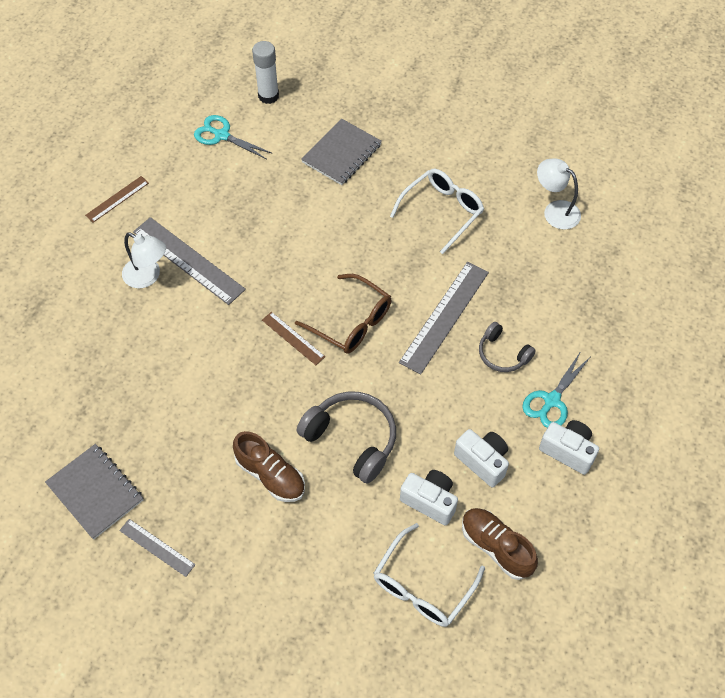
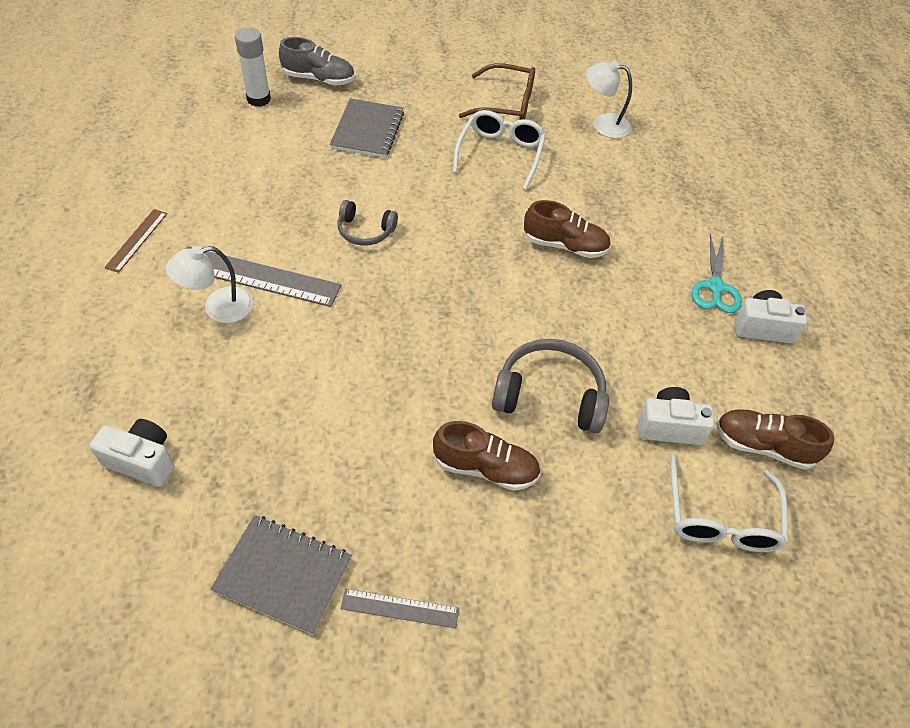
camera: 30 degrees left, 5 degrees down
white lamp [122,232,166,288] -> white lamp turned 150 degrees clockwise [166,246,253,323]
turquoise scissors [194,115,273,159] -> none
brown ruler [262,312,325,365] -> none
brown glasses [295,274,391,354] -> brown glasses moved to [459,63,535,120]
grey ruler [399,262,489,374] -> brown shoe [524,200,611,258]
white camera [454,429,509,487] -> white camera moved to [90,419,174,487]
grey headphones [479,322,536,372] -> grey headphones moved to [337,200,398,246]
none -> grey shoe [279,37,355,85]

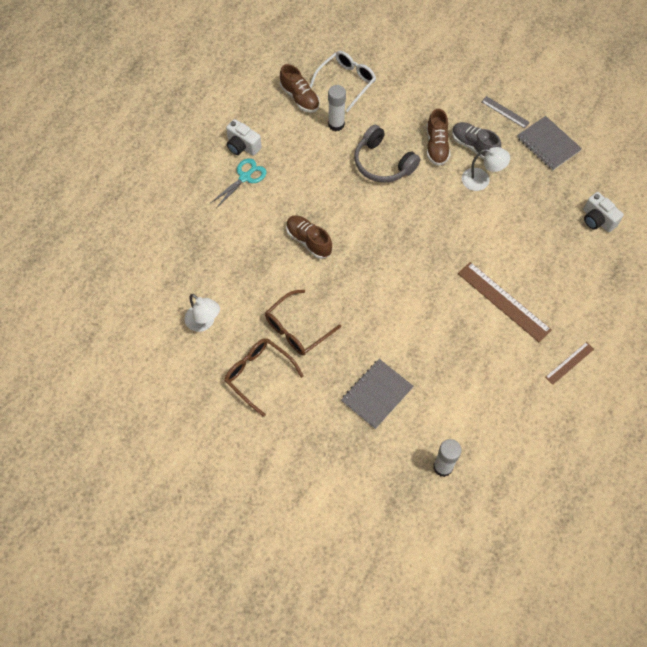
camera: 145 degrees left, 10 degrees up
white lamp [166,246,253,323] -> white lamp moved to [462,147,510,191]
grey ruler [186,246,341,307] -> brown ruler [458,262,552,342]
grey shoe [279,37,355,85] -> grey shoe moved to [452,122,501,159]
grey headphones [337,200,398,246] -> none
brown shoe [433,421,541,491] -> brown shoe turned 135 degrees counterclockwise [426,109,450,166]
white glasses [453,110,546,190] -> brown glasses [265,290,341,355]
white camera [638,387,715,445] -> white glue stick [328,85,346,131]

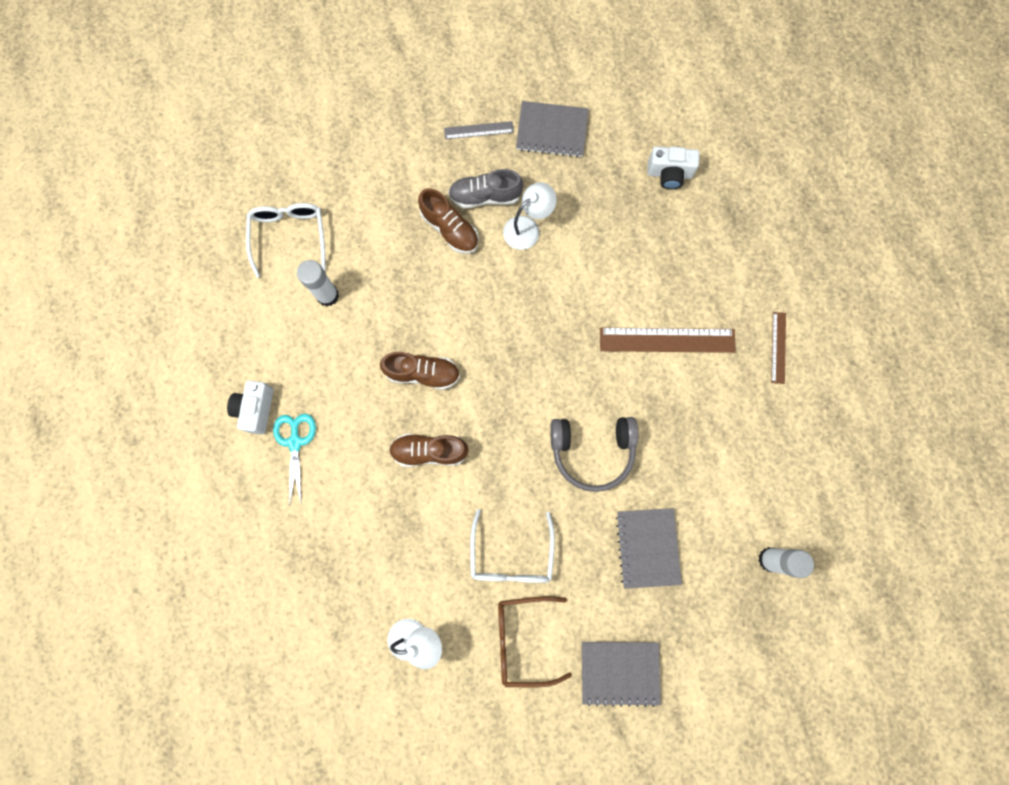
camera: 45 degrees left, 15 degrees up
white camera [226,119,262,156] -> white camera turned 105 degrees clockwise [227,381,274,435]
brown glasses [265,290,341,355] -> white glasses [470,509,555,583]
brown shoe [280,64,320,113] -> brown shoe moved to [380,352,460,390]
grey headphones [354,125,420,183] -> grey headphones moved to [550,417,638,492]
none -> grey notebook [582,642,661,707]

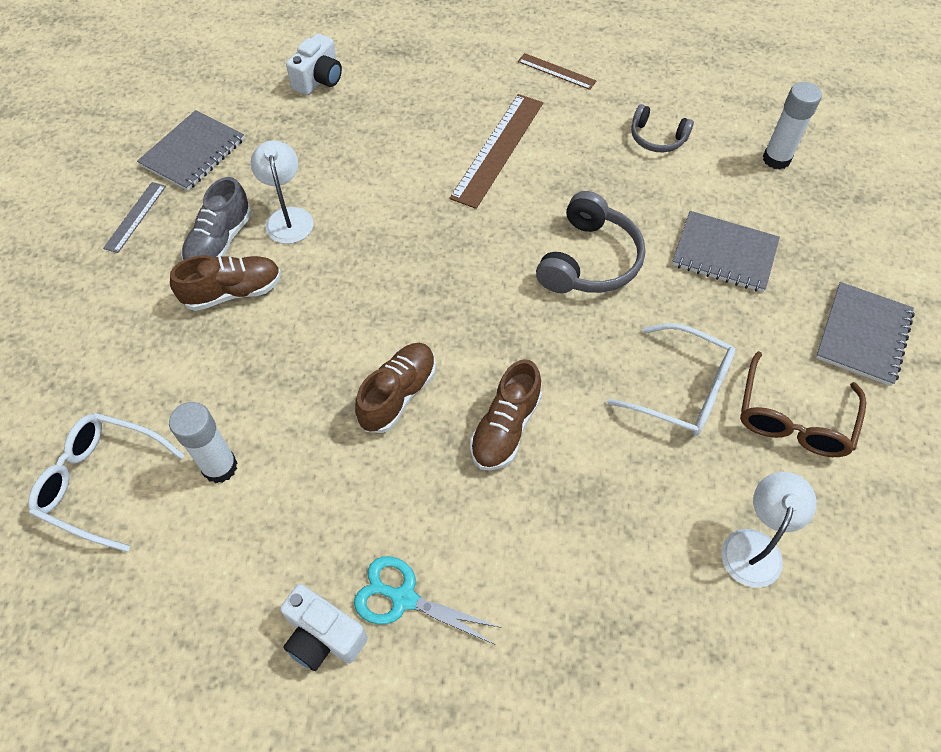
camera: 65 degrees left, 20 degrees down
none -> grey headphones [631,104,694,152]

